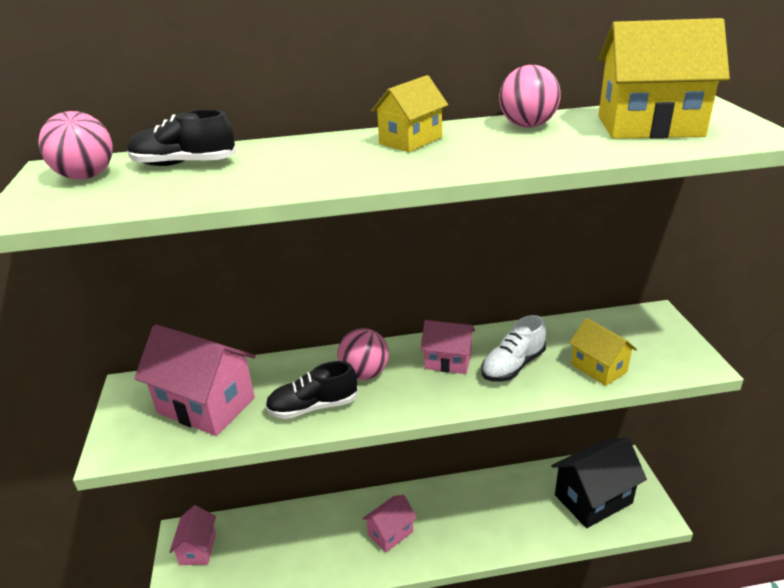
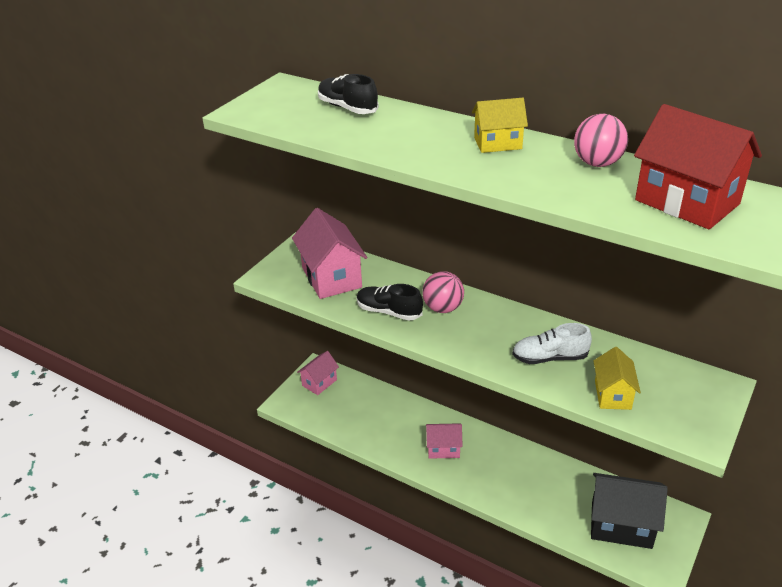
camera: 40 degrees right, 5 degrees up
pink ball [38,111,113,180] -> none
pink house [420,320,475,374] -> none
yellow house [598,18,730,139] -> red house [634,104,762,229]

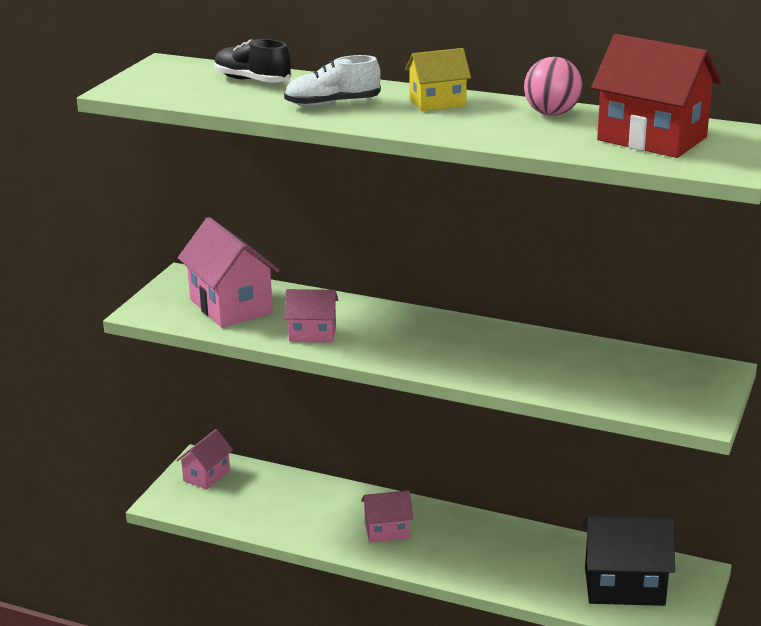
camera: 10 degrees left, 10 degrees down
black shoe [357,284,423,321] -> pink house [284,289,338,343]
pink ball [422,271,464,313] -> none
white shoe [512,323,592,364] -> white shoe moved to [284,55,381,107]
yellow house [593,347,641,410] -> none

